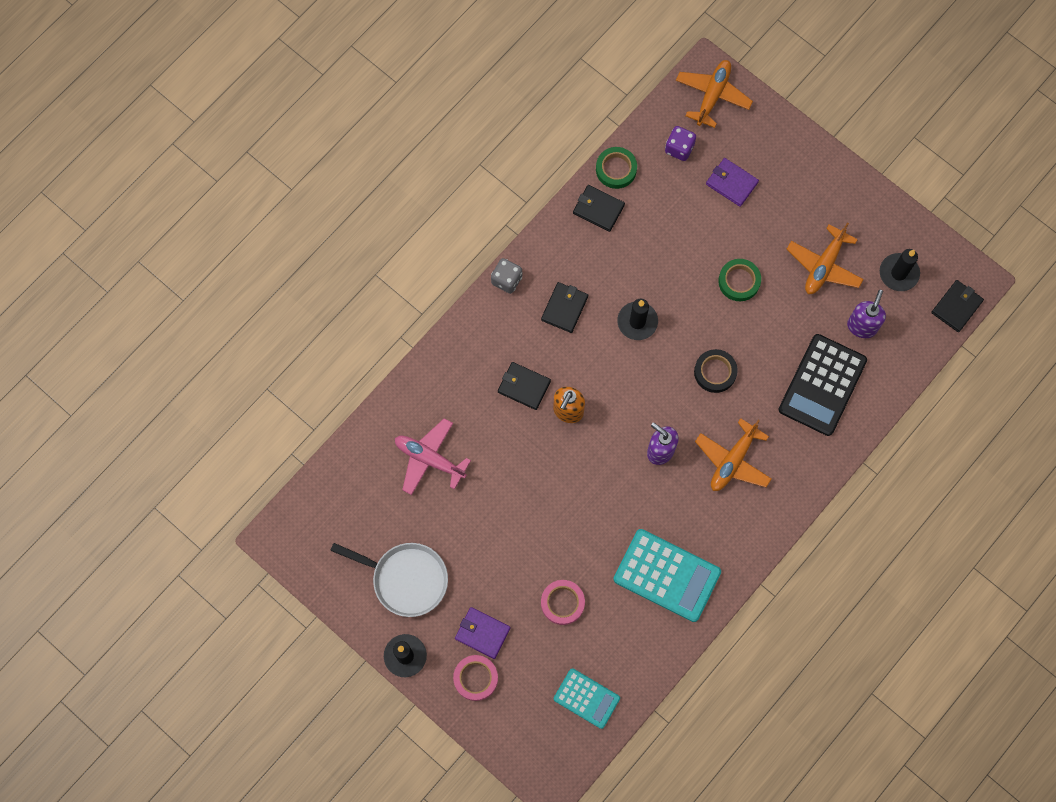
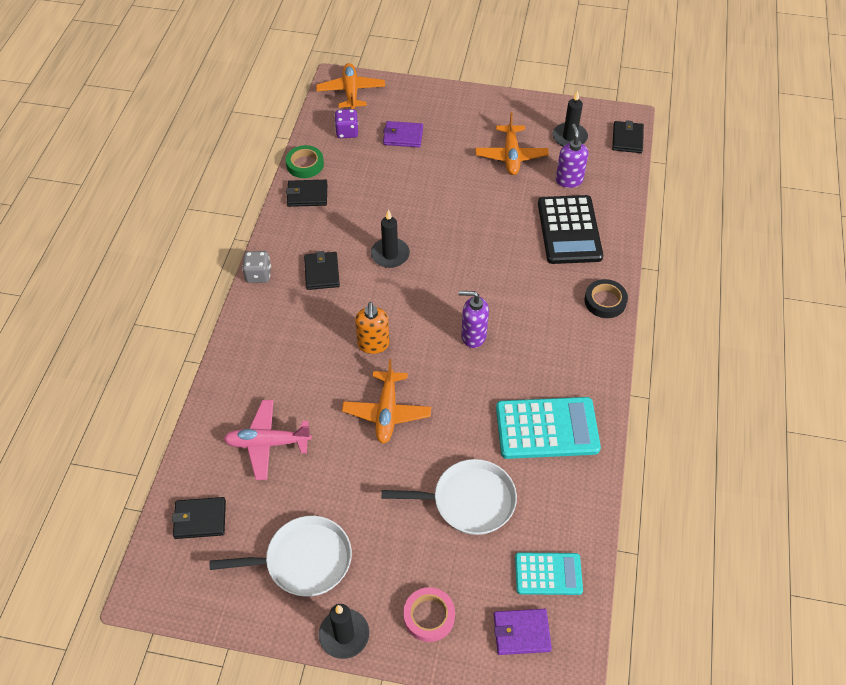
camera: 30 degrees left, 20 degrees down
purple wallet [455,607,510,659] -> purple wallet moved to [494,609,552,655]
black wallet [498,362,551,410] -> black wallet moved to [172,497,226,539]
pink tape [541,580,585,625] -> white pan [382,459,517,535]
black tape [694,349,738,393] -> black tape moved to [584,279,628,318]
orange plane [695,418,772,491] -> orange plane moved to [342,359,431,443]
green tape [718,259,761,301] -> none

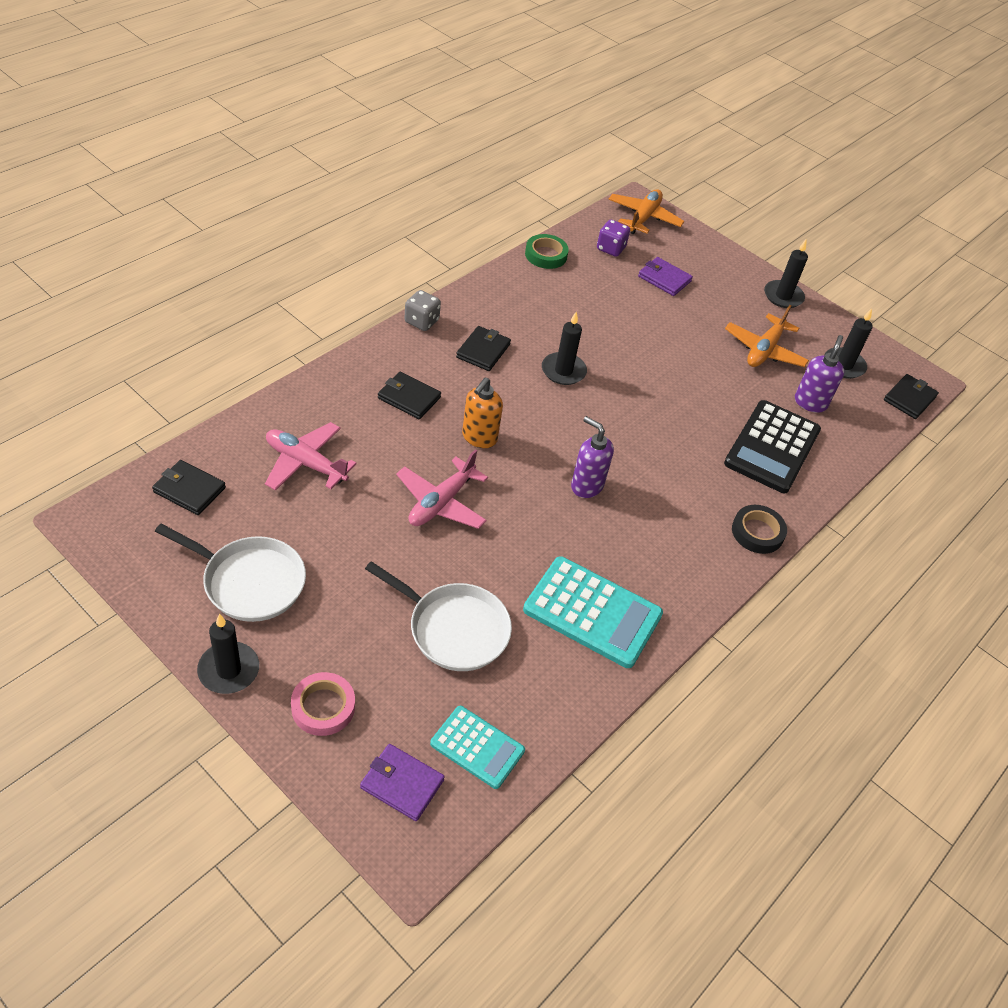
camera: 25 degrees right, 5 degrees down
black wallet [286,180,327,207] -> black wallet moved to [378,372,441,419]
orange plane [342,359,431,443] -> pink plane [396,449,488,529]
none -> black candle [764,240,808,308]

